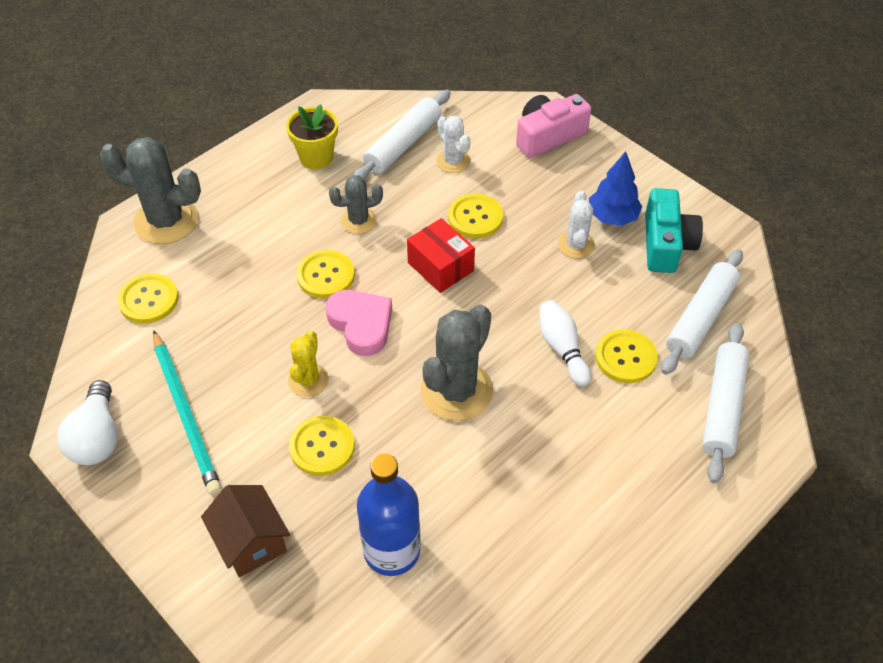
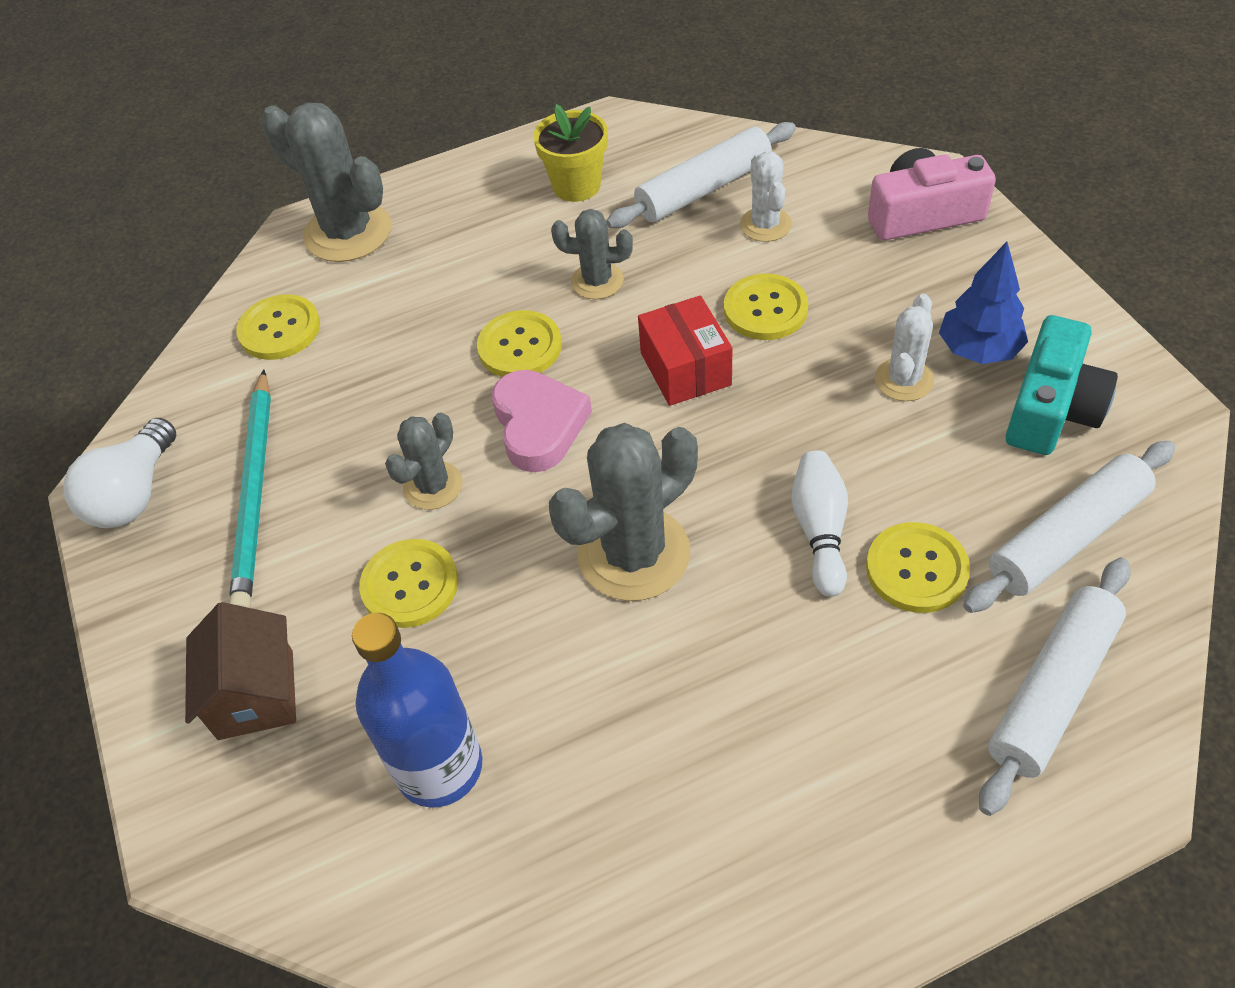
camera: 25 degrees right, 0 degrees up
yellow cactus [288,331,329,397] -> grey cactus [385,413,463,510]

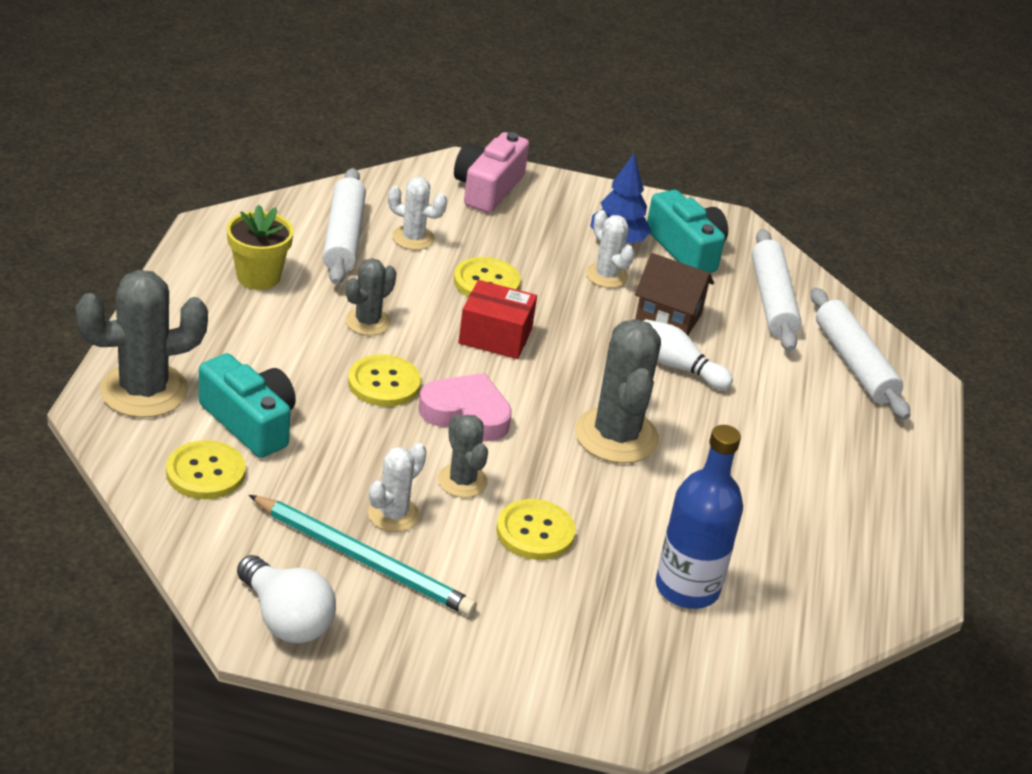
camera: 65 degrees left, 15 degrees down
brown house [185,602,296,740] -> brown house moved to [635,253,714,335]
yellow button [866,522,970,613] -> none
none -> turquoise camera [199,353,296,458]
none -> white cactus [368,443,427,532]

